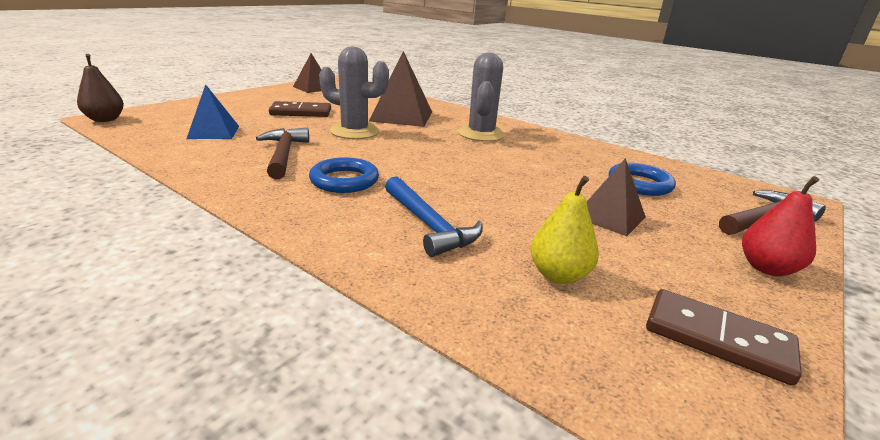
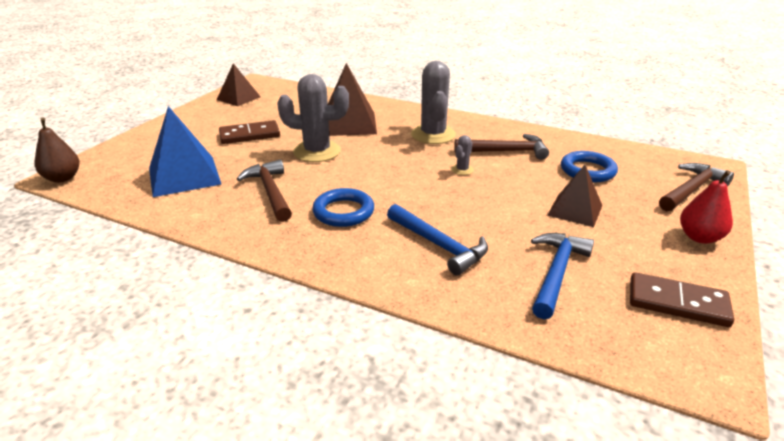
camera: 10 degrees left, 5 degrees up
blue pyramid [187,84,239,139] -> blue pyramid [149,106,221,197], size x1.57
yellow pear [530,176,599,284] -> blue hammer [531,233,594,319]
none -> grey cactus [451,135,474,175]
none -> brown hammer [454,134,549,160]

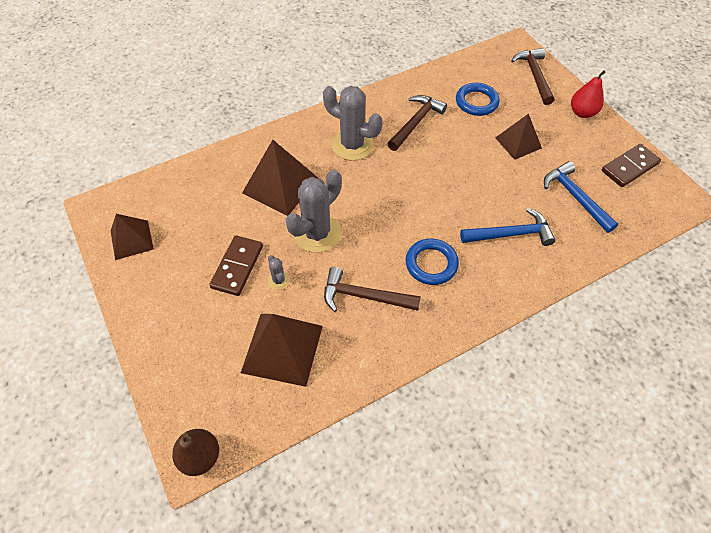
camera: 55 degrees left, 25 degrees up
blue pyramid [149,106,221,197] -> brown pyramid [241,314,323,387]
grey cactus [451,135,474,175] -> grey cactus moved to [268,255,290,290]

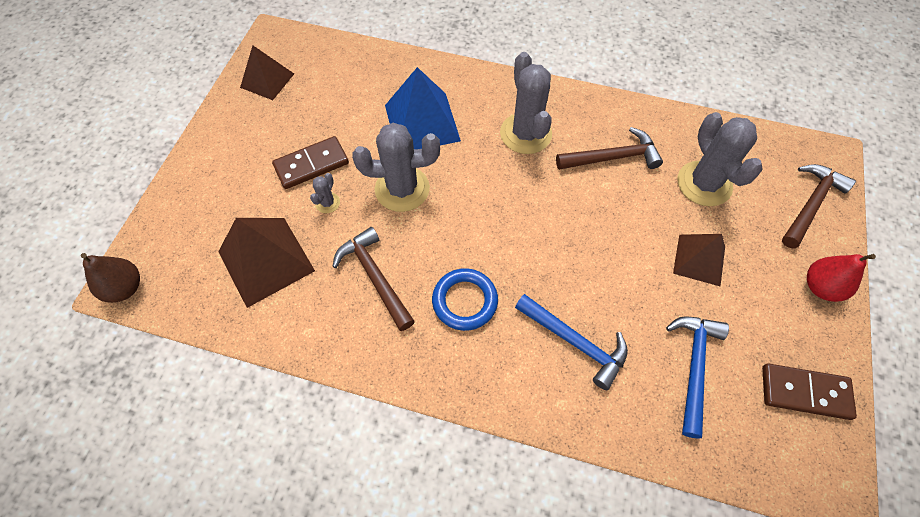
camera: 45 degrees right, 5 degrees up
brown pyramid [242,140,318,216] -> blue pyramid [385,67,461,149]
blue ring [456,83,500,116] -> grey cactus [678,112,763,206]

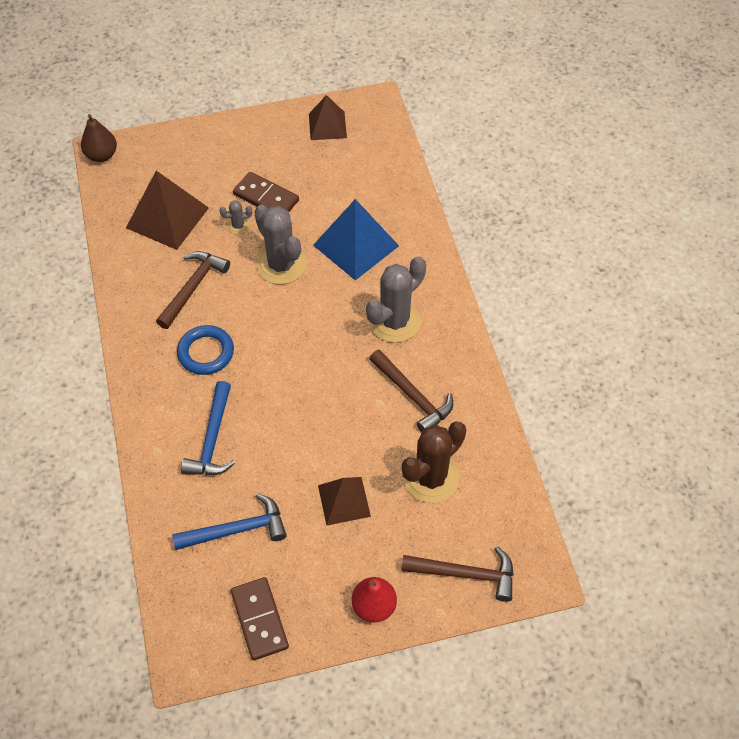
camera: 60 degrees right, 5 degrees down
grey cactus [678,112,763,206] -> brown cactus [402,421,466,503]

